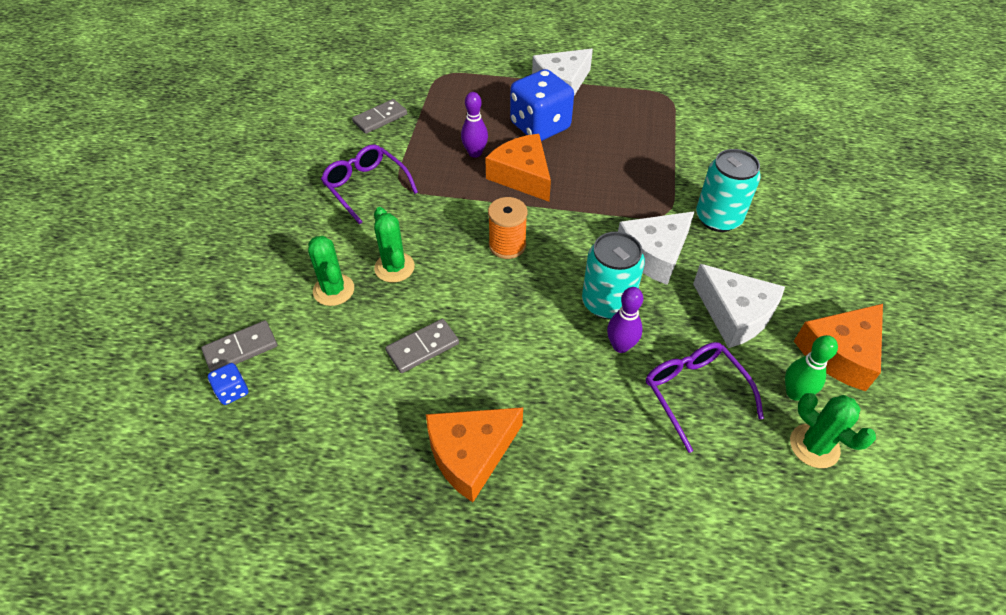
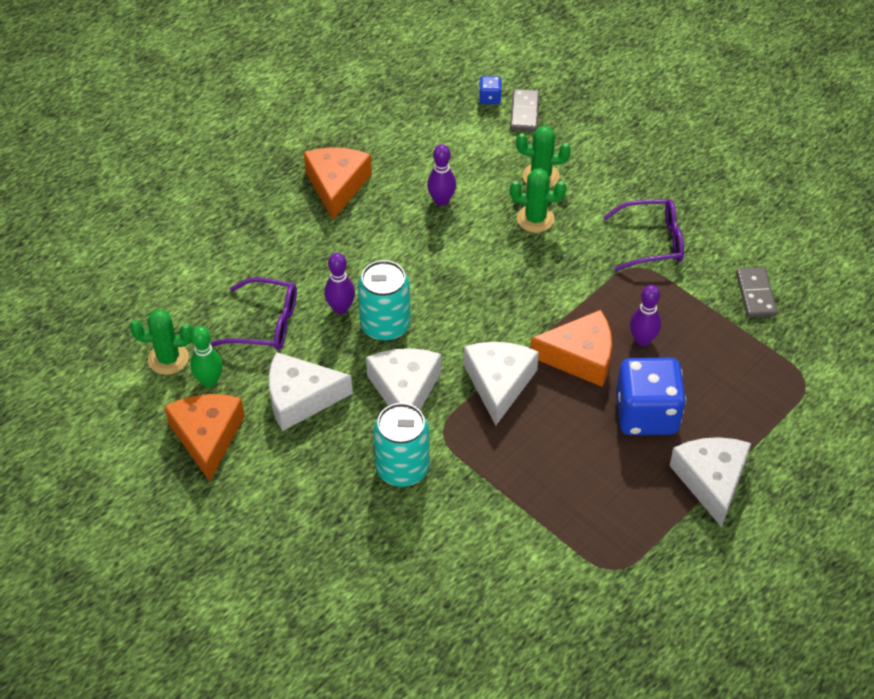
camera: 125 degrees right, 0 degrees up
grey domino [385,319,459,373] -> purple bowling pin [427,144,456,206]
orange spool [488,197,527,259] -> none
none -> white cheese [464,342,539,425]

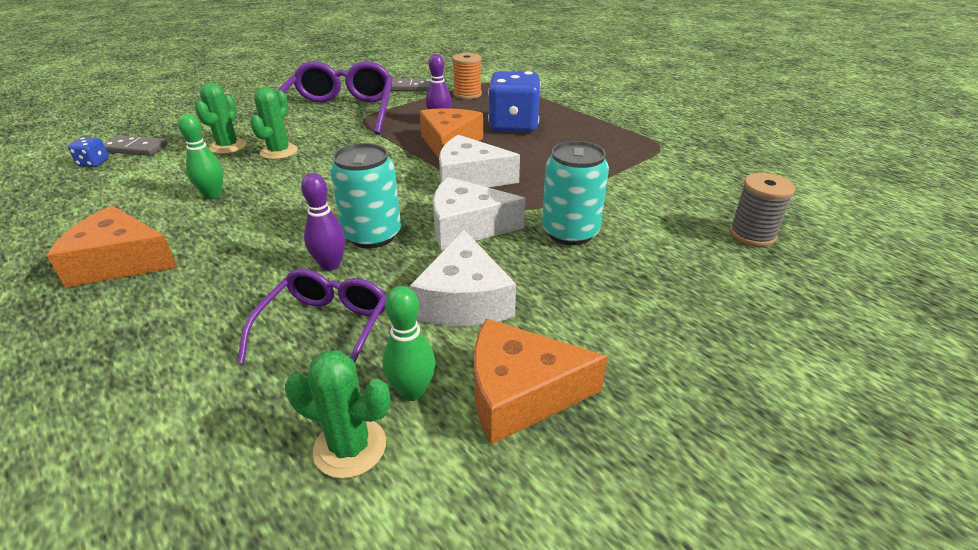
camera: 85 degrees left, 15 degrees down
green cactus [130,309,193,375] -> green cactus turned 75 degrees counterclockwise [285,350,391,479]
purple bowling pin [427,144,456,206] -> green bowling pin [178,114,223,199]
purple glasses [603,199,684,271] -> purple glasses [277,61,393,134], size x1.63
white cheese [670,437,751,527] -> none
none -> orange spool [452,53,482,99]
none -> grey spool [729,173,795,247]

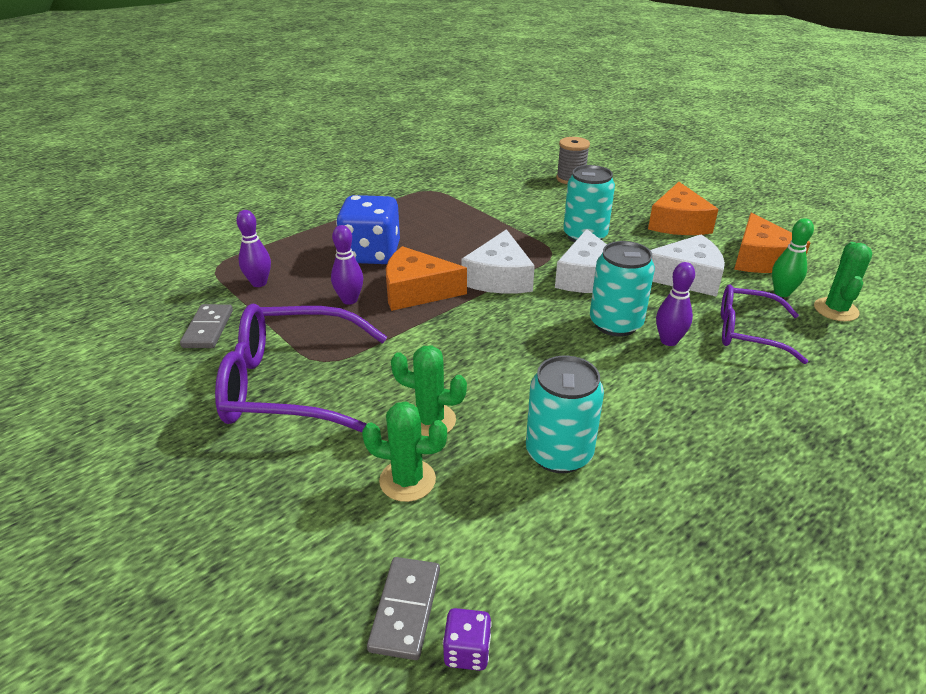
camera: 90 degrees left, 0 degrees up
orange cheese [46,206,177,288] -> orange cheese moved to [648,182,719,235]
blue dice [68,137,109,167] -> purple dice [443,608,492,671]
green bowling pin [178,114,223,199] -> turquoise can [526,356,604,473]
orange spool [452,53,482,99] -> purple bowling pin [236,210,271,287]

